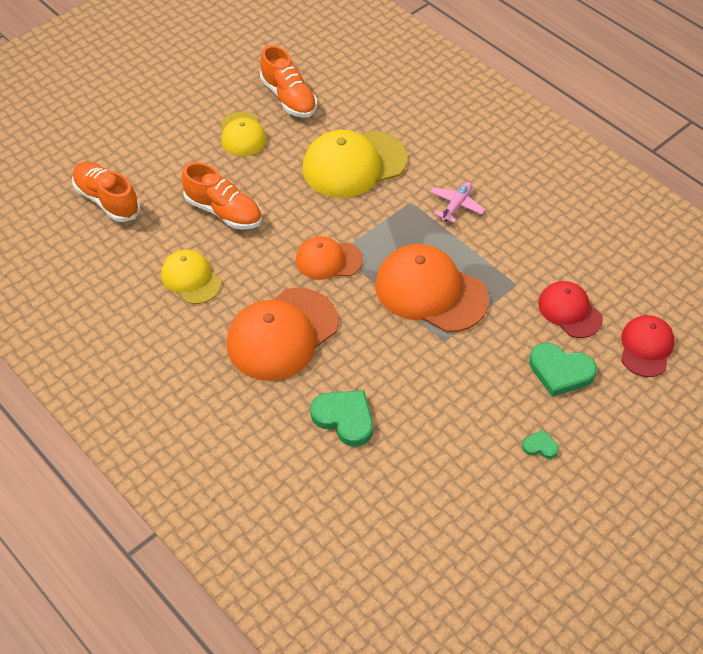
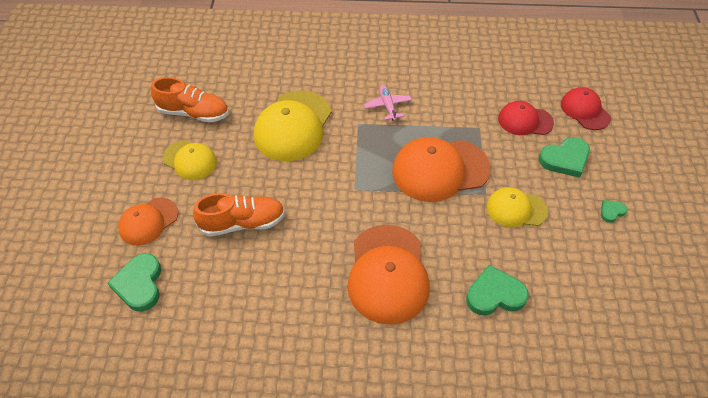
camera: 45 degrees left, 0 degrees up
orange shoe [72,162,140,222] -> green heart [108,253,161,312]
yellow cap [161,250,221,304] -> yellow cap moved to [487,187,548,227]
orange cap [296,236,363,280] -> orange cap moved to [118,197,178,246]

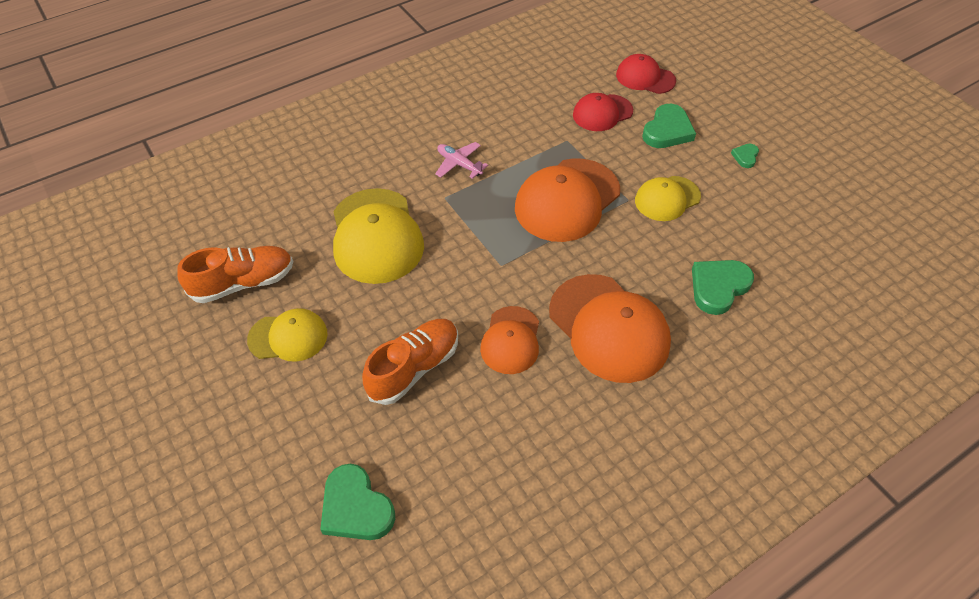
camera: 35 degrees left, 0 degrees up
orange cap [118,197,178,246] -> orange cap moved to [480,306,539,374]

